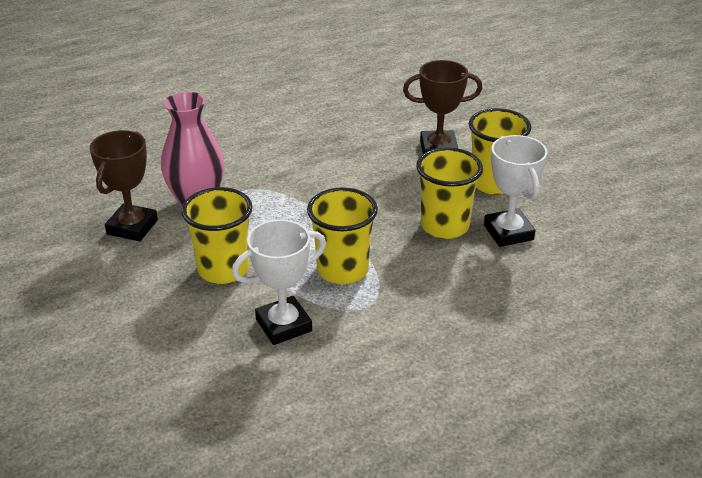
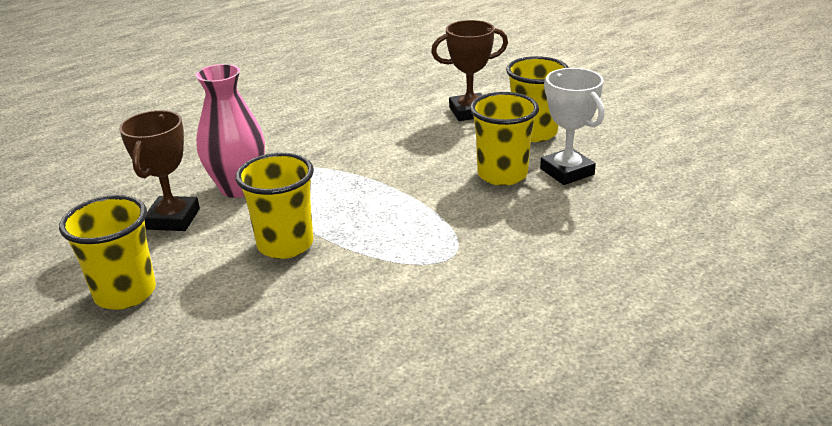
camera: 10 degrees left, 5 degrees down
white trophy [232,219,326,345] -> none
yellow cup [307,187,378,284] -> yellow cup moved to [59,195,156,310]

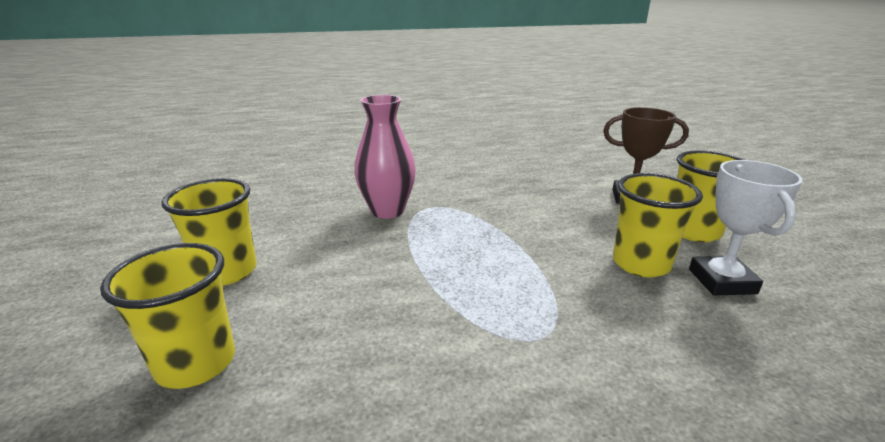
camera: 25 degrees right, 5 degrees down
brown trophy [119,110,200,231] -> none
yellow cup [236,153,314,259] -> yellow cup moved to [100,243,235,389]

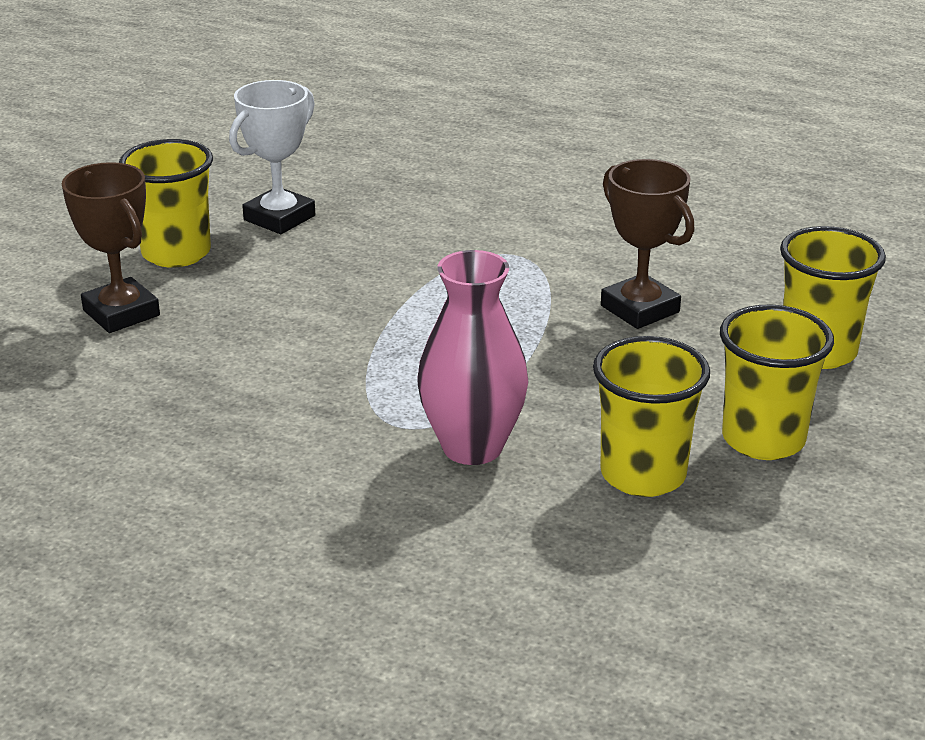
camera: 140 degrees left, 5 degrees up
yellow cup [613,173,703,278] -> yellow cup moved to [593,336,710,497]
none -> brown trophy [601,159,695,329]

